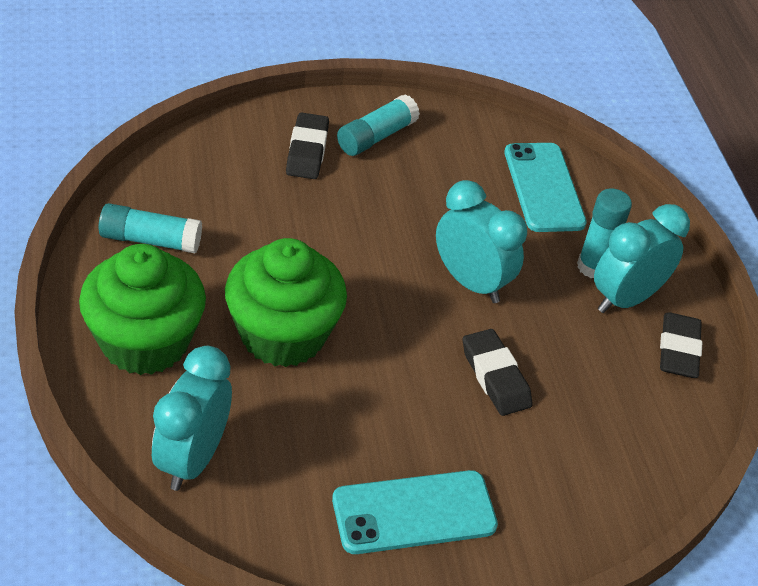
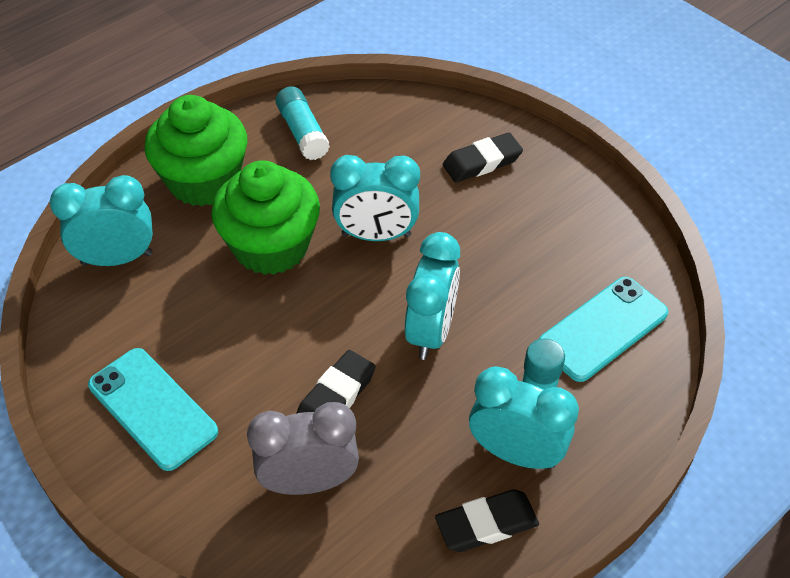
camera: 65 degrees right, 5 degrees up
turquoise glue stick [337,94,420,156] -> none
none -> grey clock [247,402,359,495]
none -> turquoise clock [330,155,420,241]

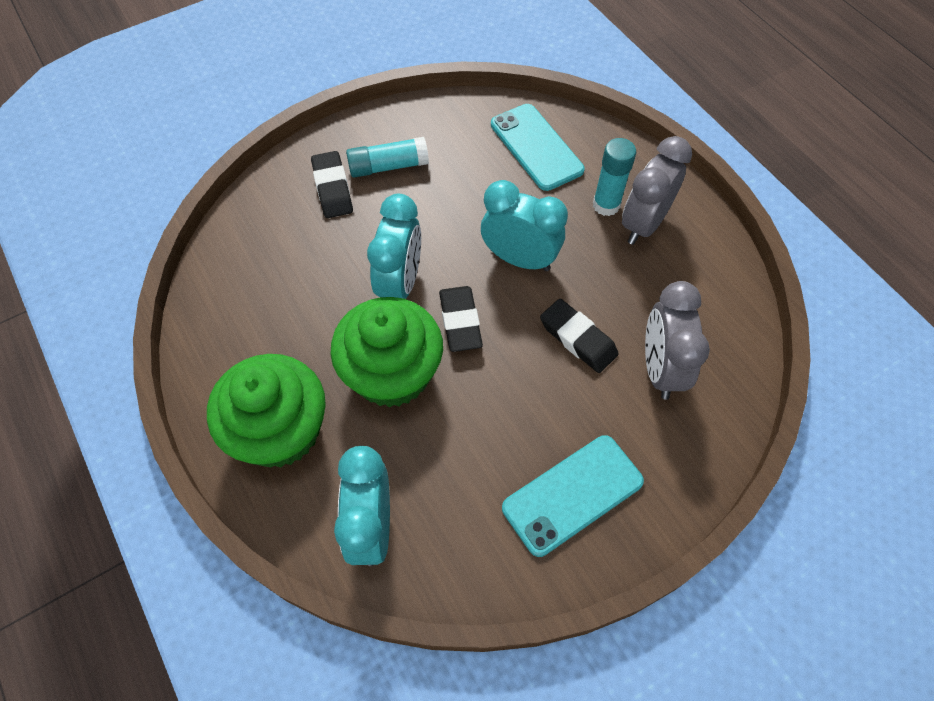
camera: 80 degrees left, 10 degrees up
turquoise glue stick [276,86,330,160] -> turquoise glue stick moved to [346,137,429,178]
black eraser [435,490,539,552] -> black eraser moved to [439,286,483,352]
turquoise clock [469,366,579,469] -> grey clock [622,136,692,245]

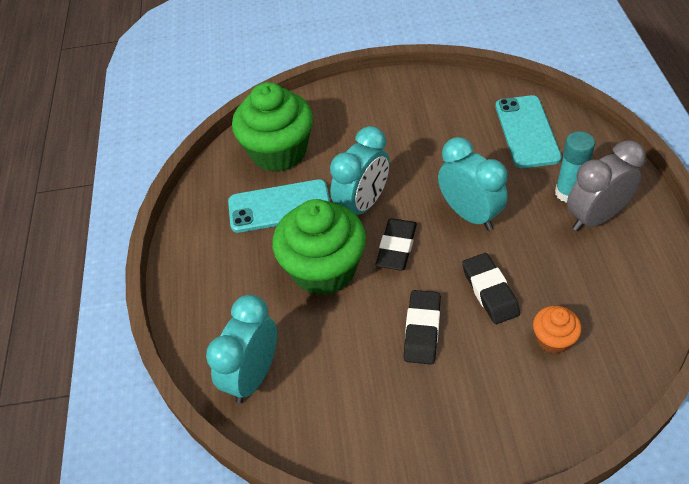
camera: 30 degrees right, 10 degrees down
green cupcake [207,354,326,467] -> green cupcake moved to [232,82,313,172]
black eraser [311,151,353,218] -> black eraser moved to [404,290,441,365]
turquoise glue stick [346,137,429,178] -> none
turquoise phone [502,435,644,557] -> turquoise phone moved to [228,179,330,233]
grey clock [645,281,710,400] -> orange cupcake [533,306,582,354]

